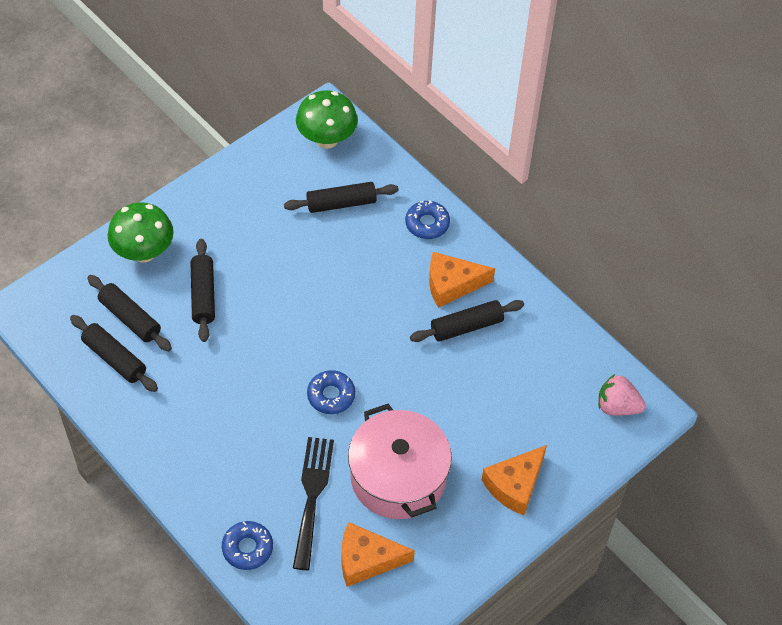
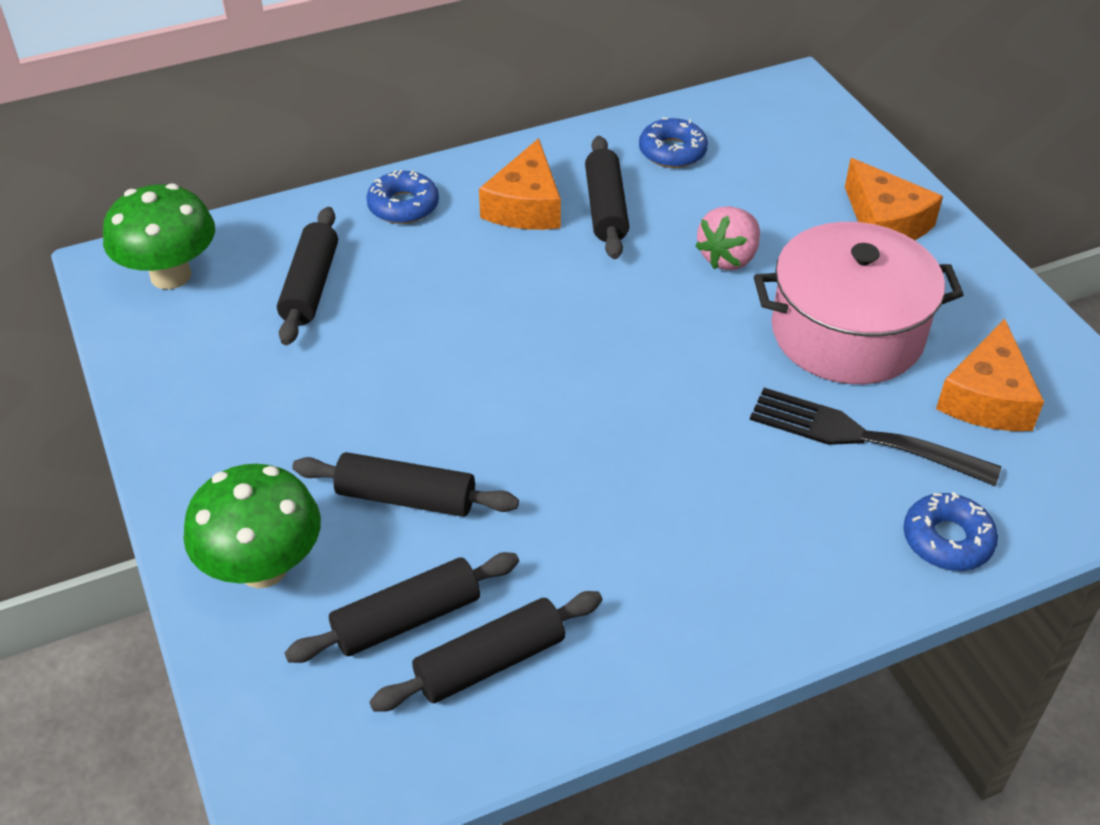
camera: 70 degrees left, 10 degrees down
blue donut [307,370,355,414] -> blue donut moved to [639,117,708,168]
pink strawberry [598,374,646,416] -> pink strawberry moved to [695,206,760,270]

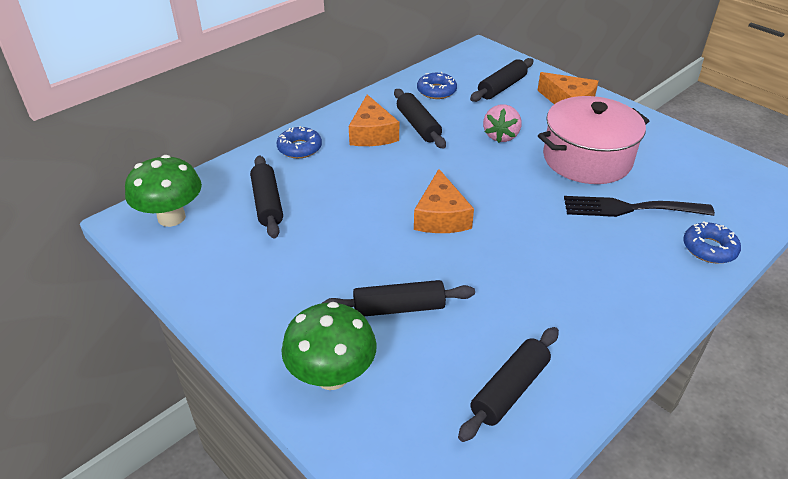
camera: 20 degrees left, 5 degrees down
black rolling pin [284,552,519,663] -> black rolling pin moved to [470,58,534,102]
orange cheese [936,319,1044,431] -> orange cheese moved to [414,169,474,233]

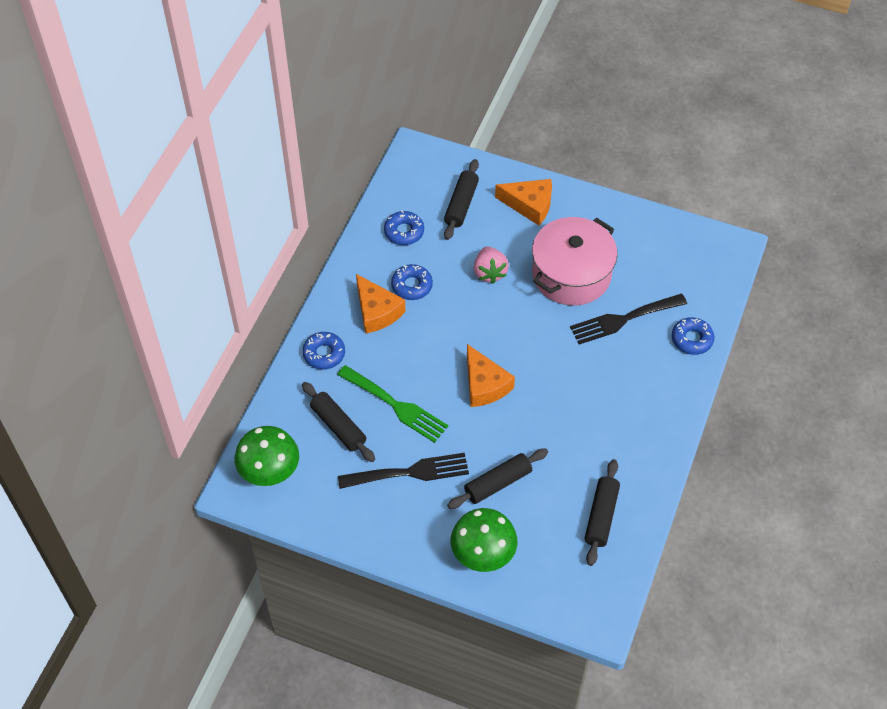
camera: 25 degrees left, 15 degrees up
black rolling pin [394,89,446,149] -> blue donut [391,264,433,300]
none -> green fork [337,365,448,443]
none -> black fork [338,453,469,489]

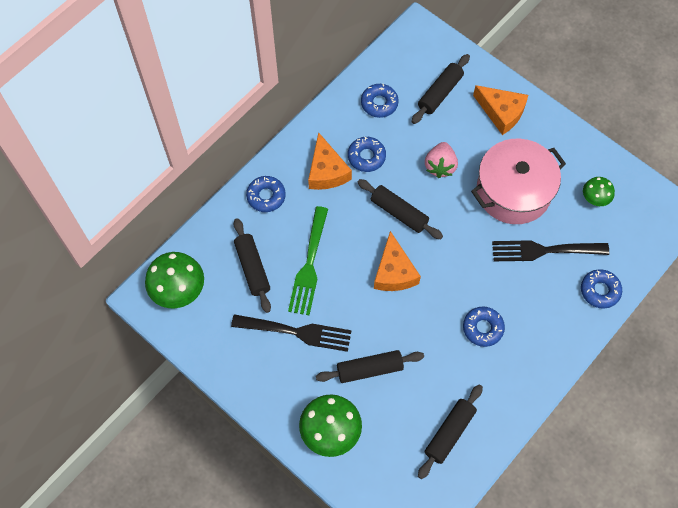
camera: 20 degrees right, 10 degrees up
green fork [337,365,448,443] -> green fork turned 45 degrees clockwise [288,206,328,315]
none -> black rolling pin [357,179,443,239]
none -> blue donut [463,307,505,347]
none -> green mushroom [583,177,615,206]

